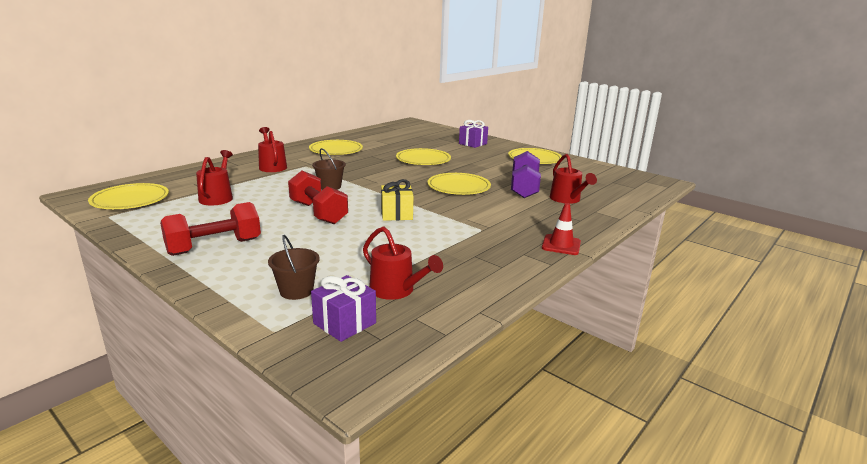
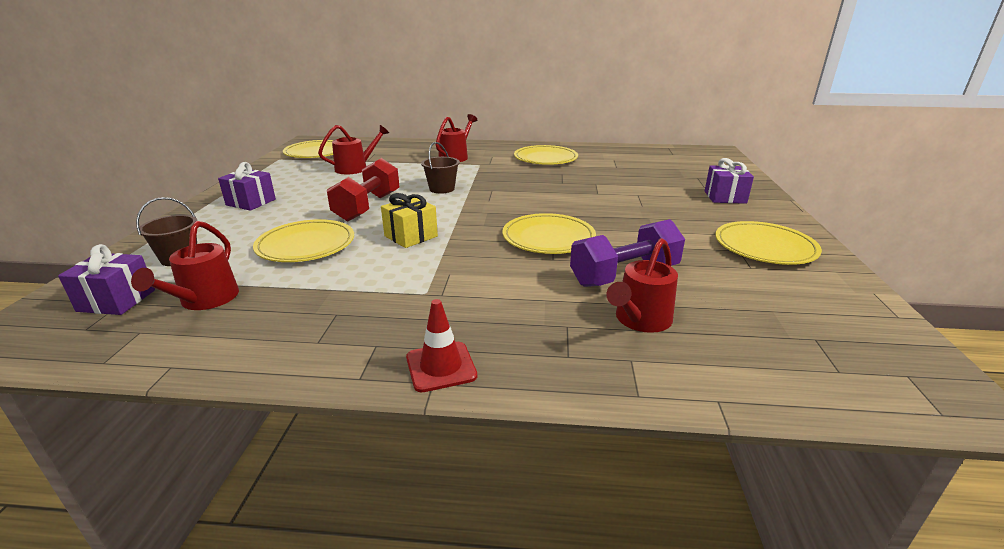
camera: 55 degrees right, 5 degrees up
red dumbbell [160,202,261,256] -> purple gift [218,162,276,211]
yellow plate [396,148,451,165] -> yellow plate moved to [253,219,354,262]

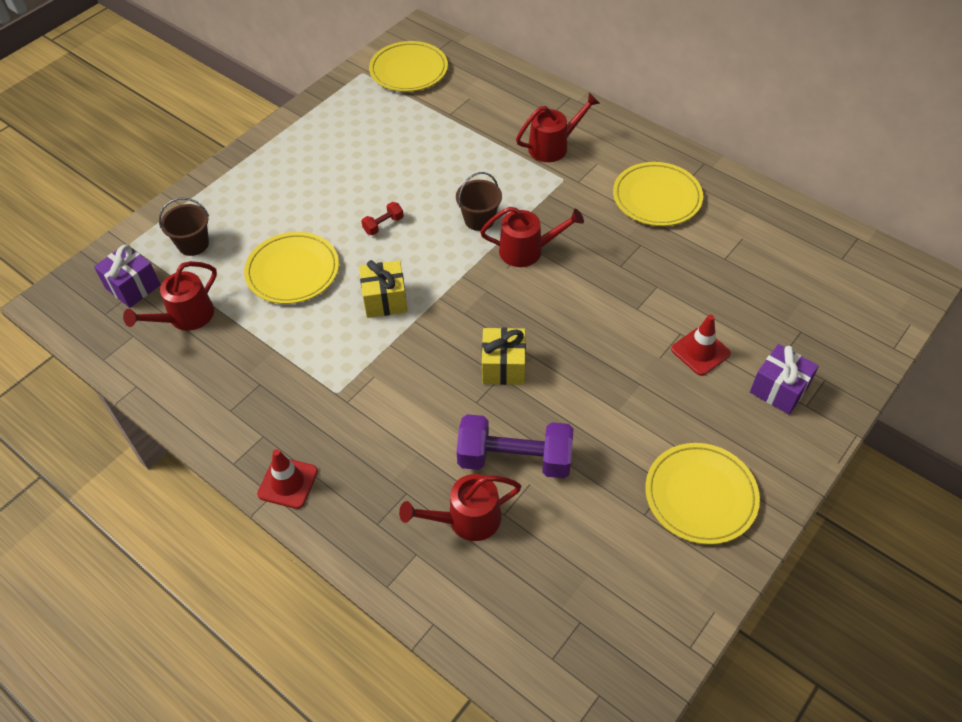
camera: 35 degrees right, 25 degrees up
purple gift [218,162,276,211] -> none
red watering can [318,125,389,174] -> red watering can moved to [480,207,584,267]
red dumbbell [327,158,400,221] -> red dumbbell [361,202,404,235], size x0.44
yellow plate [502,213,596,254] -> yellow gift [482,327,526,385]
none -> red traffic cone [671,315,731,376]

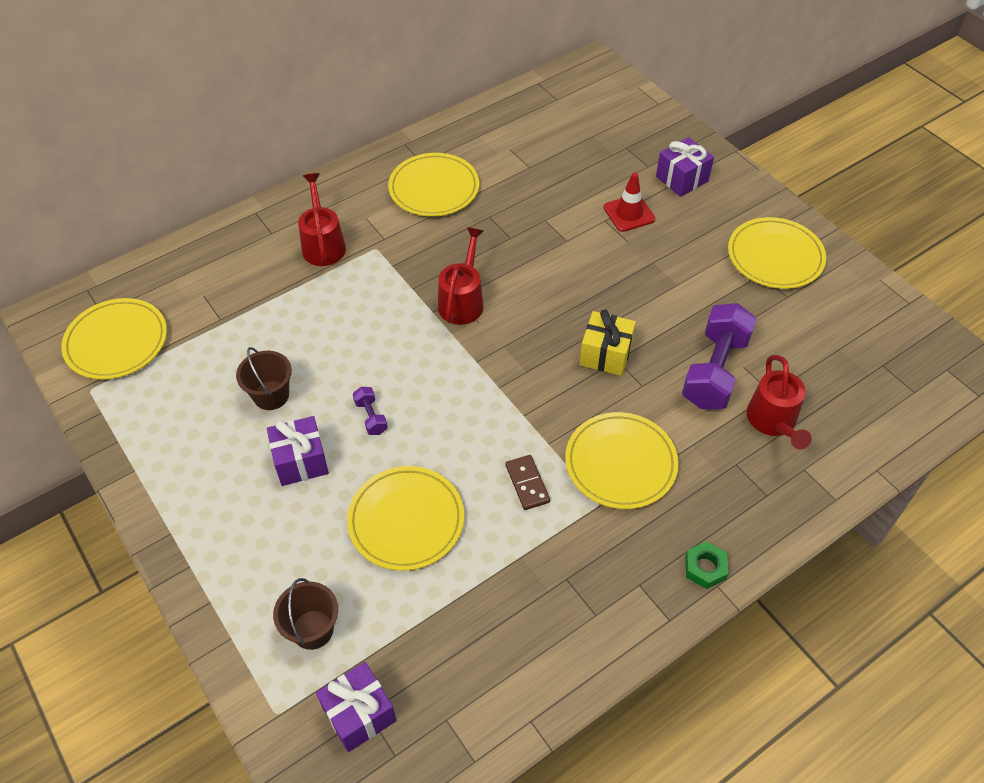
camera: 75 degrees left, 0 degrees up
red watering can [123,261,217,331] -> none
red traffic cone [257,449,318,509] -> green nut [685,541,729,589]
yellow gift [359,260,408,318] -> none
red dumbbell [361,202,404,235] -> purple dumbbell [353,387,388,435]
brown bucket [456,172,502,231] -> brown bucket moved to [236,347,292,410]
none -> purple gift [267,416,329,486]
none -> brown domino [505,455,550,510]
none -> yellow plate [565,412,679,509]

